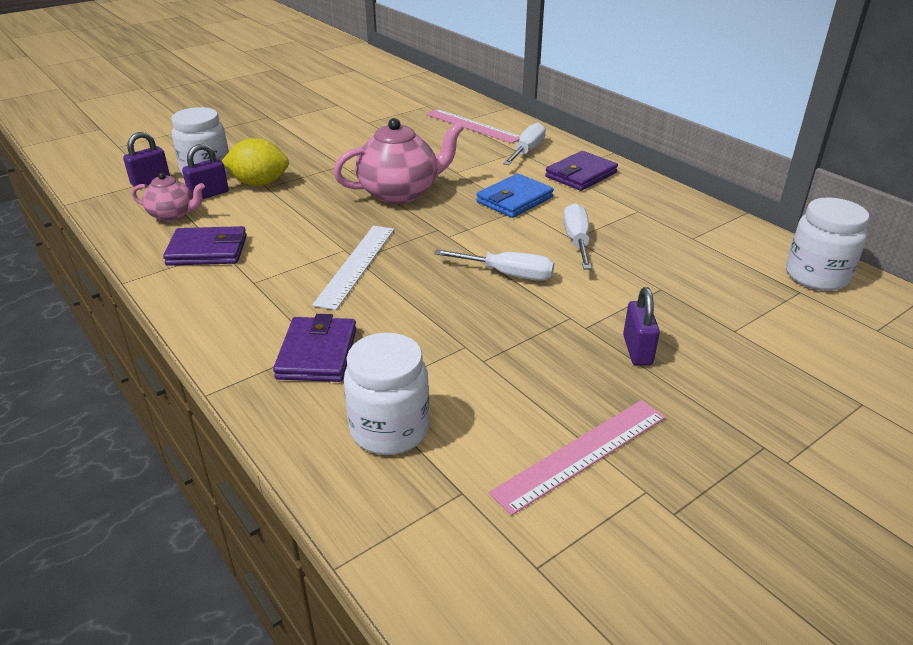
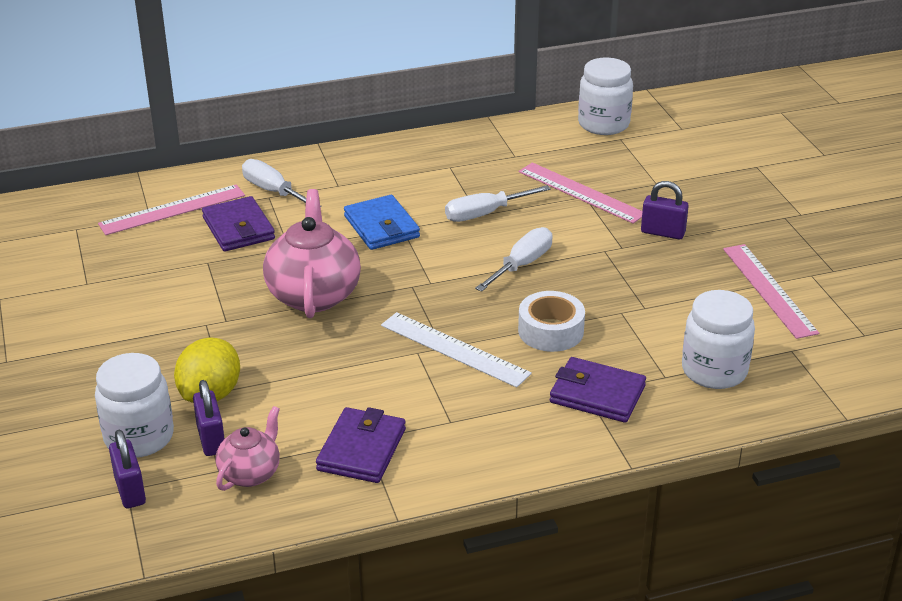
camera: 70 degrees left, 0 degrees up
purple wallet [545,151,618,191] -> purple wallet moved to [202,196,275,252]
white screwdriver [563,203,592,269] -> white screwdriver turned 45 degrees counterclockwise [445,185,551,222]
none -> white tape [518,291,585,352]
none -> pink ruler [519,162,642,224]

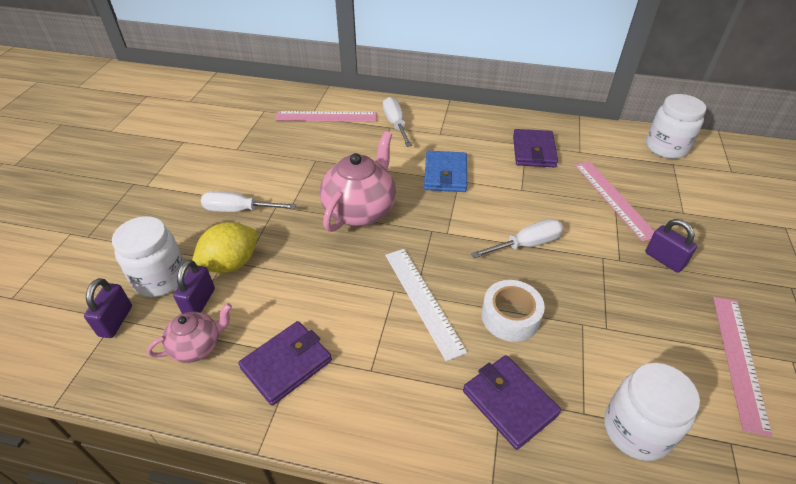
camera: 30 degrees right, 10 degrees up
purple wallet [202,196,275,252] -> purple wallet moved to [513,129,558,168]
white screwdriver [445,185,551,222] -> white screwdriver moved to [201,191,296,212]

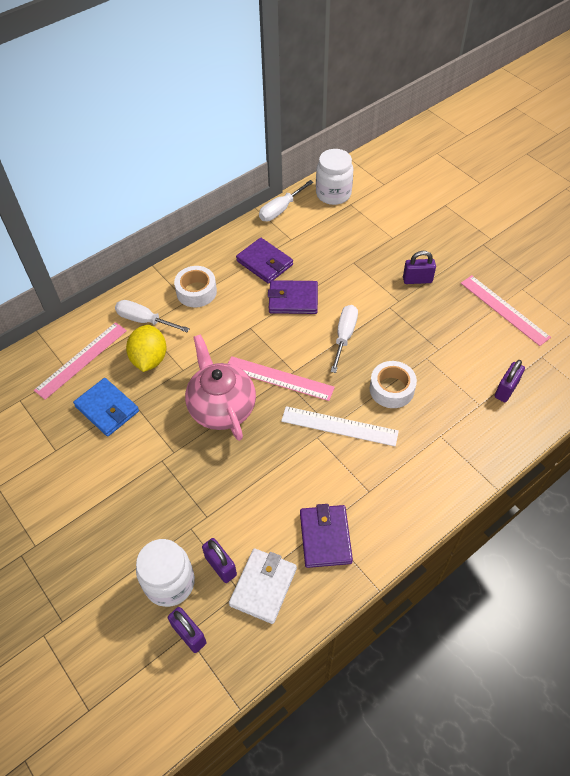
camera: 50 degrees left, 10 degrees up
pink teapot [147,303,232,363] -> white wallet [229,548,297,624]
yellow lemon [192,222,257,273] -> yellow lemon moved to [126,325,166,372]
white screwdriver [201,191,296,212] -> white screwdriver moved to [259,180,314,221]
blue wallet [424,151,467,192] -> blue wallet moved to [73,378,139,437]
purple wallet [463,355,561,450] -> purple wallet moved to [268,280,318,314]
pink ruler [575,161,655,242] -> pink ruler moved to [228,356,335,401]
white jar [604,363,700,461] -> purple padlock [495,360,525,402]
none -> white tape [174,266,217,307]

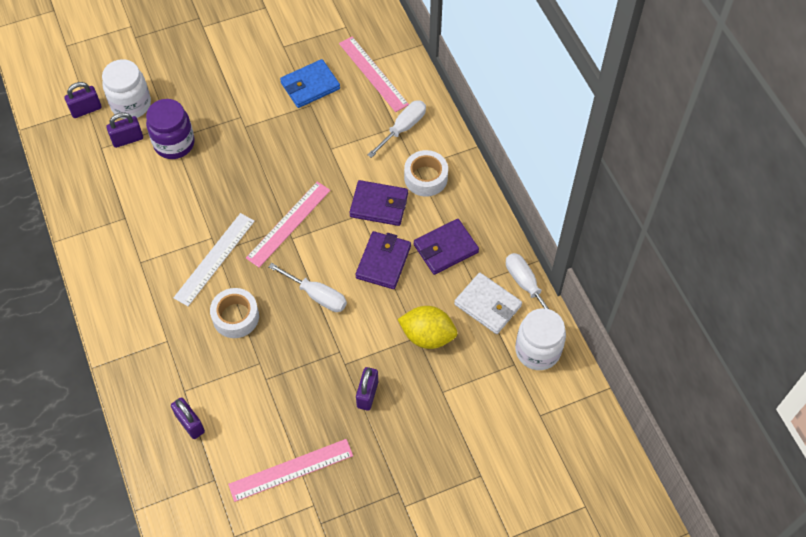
camera: 105 degrees right, 5 degrees up
yellow lemon [126,325,166,372] -> yellow lemon moved to [398,306,457,349]
pink teapot [185,334,256,441] -> none
white wallet [229,548,297,624] -> white wallet moved to [454,273,522,334]
purple wallet [300,504,353,568] -> purple wallet moved to [349,180,408,226]
none -> purple jar [146,99,195,159]

